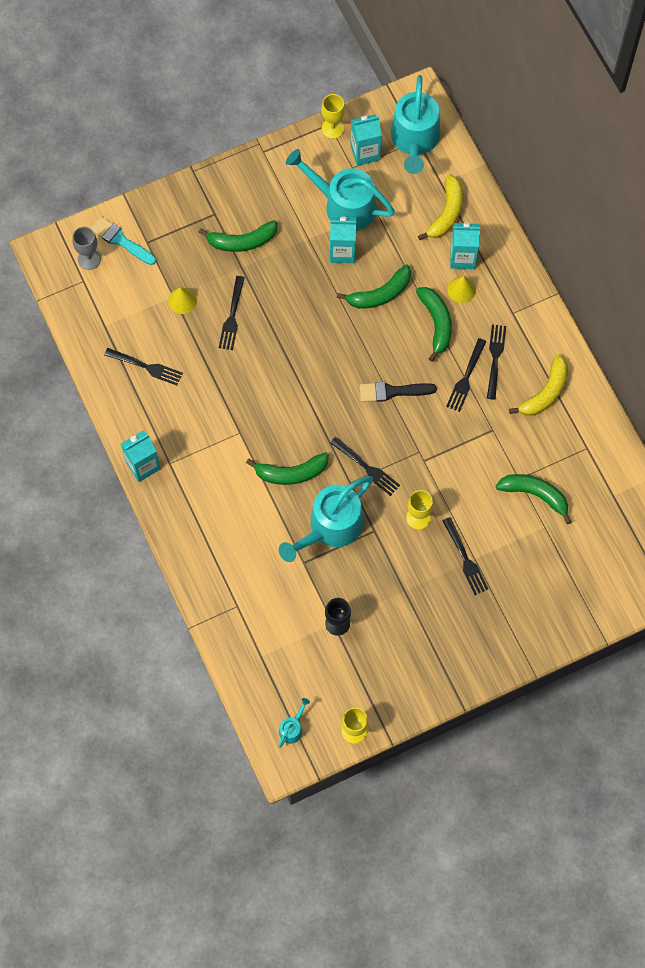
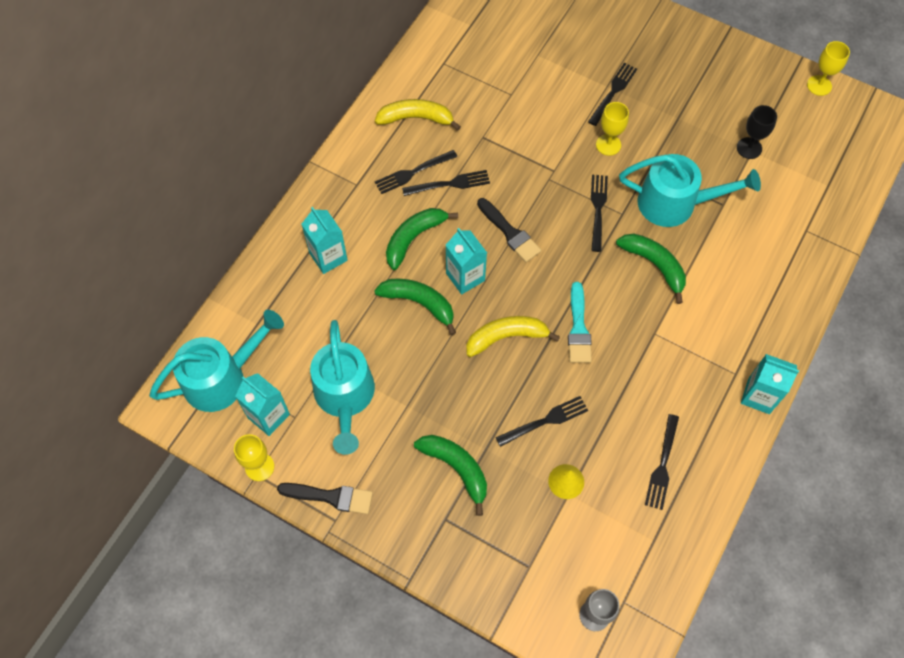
camera: 125 degrees left, 5 degrees down
turquoise brush [91,216,156,265] -> turquoise brush moved to [568,282,592,363]
black fork [104,348,183,385] -> black fork turned 150 degrees counterclockwise [645,414,679,510]
turquoise watering can [278,698,310,748] -> none
turquoise carton [330,216,356,263] -> turquoise carton moved to [446,228,487,294]
yellow banana [418,174,463,240] -> yellow banana moved to [466,316,560,357]
yellow cone [447,276,476,303] -> none
green banana [496,474,571,524] -> none
none -> black brush [277,483,373,514]

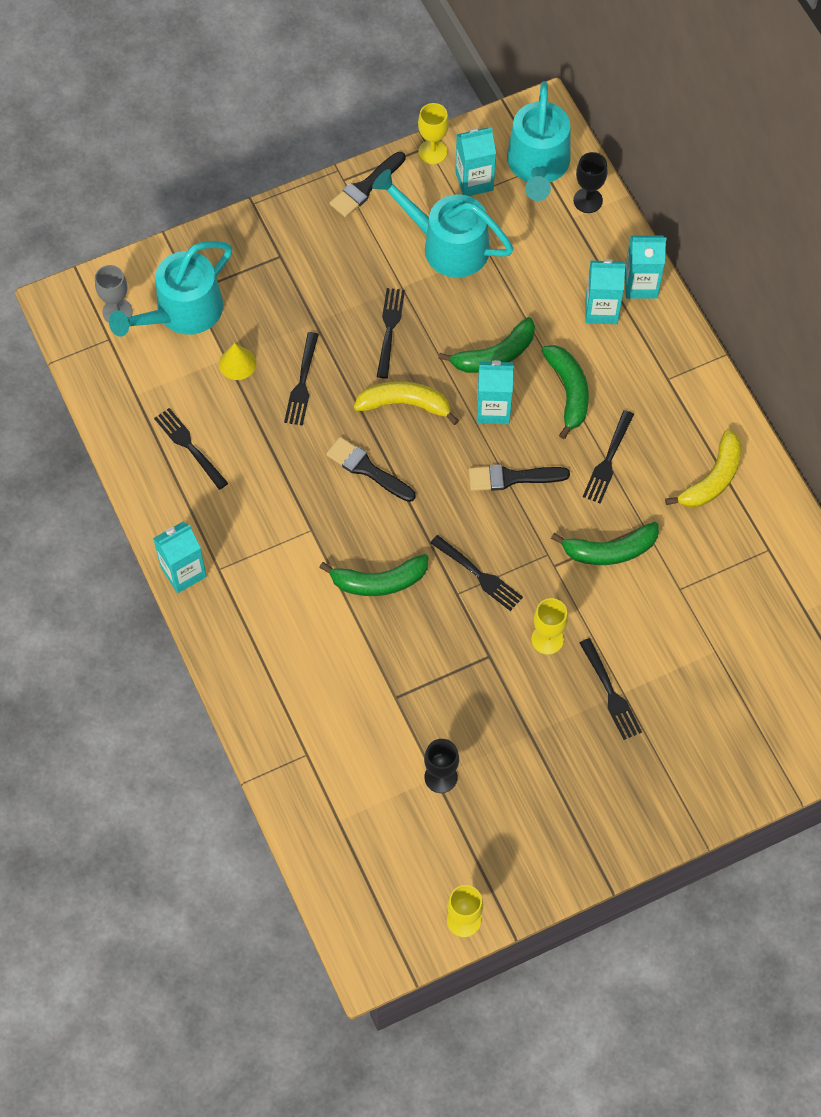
camera: 125 degrees right, 0 degrees up
black fork [375,150,457,194] -> black fork moved to [377,288,405,378]
green banana [414,435,487,516] -> green banana moved to [551,522,659,565]
yellow banana [466,316,560,357] -> yellow banana turned 105 degrees counterclockwise [354,381,459,425]
turquoise brush [568,282,592,363] -> black brush [326,437,415,502]
turquoise watering can [619,154,761,227] -> turquoise watering can moved to [109,241,232,337]
none -> black goblet [573,152,608,213]
none -> turquoise carton [625,236,666,299]

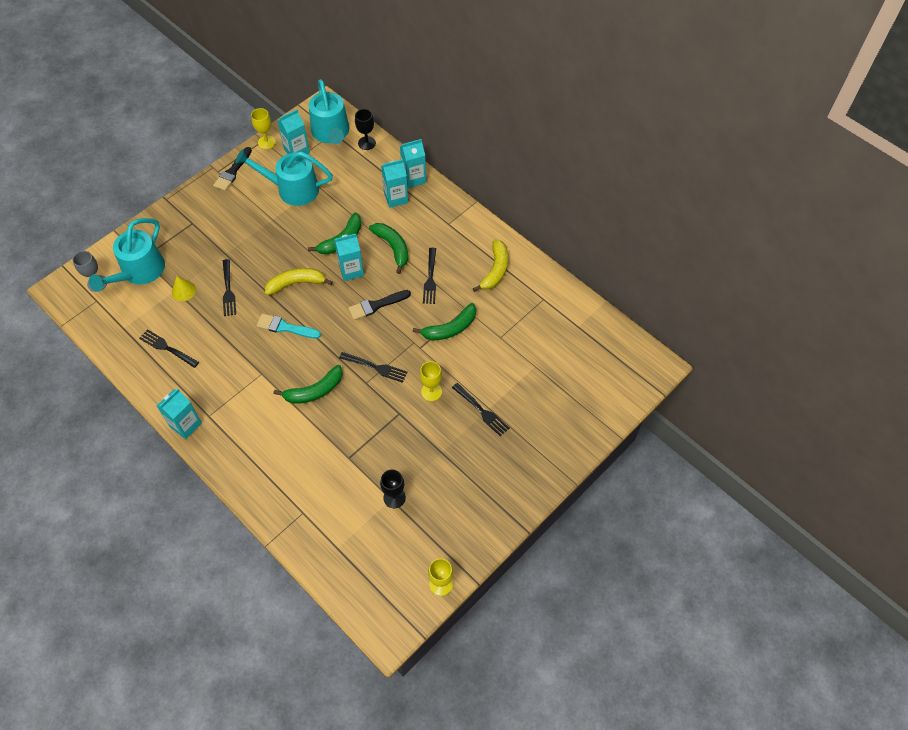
camera: 20 degrees left, 5 degrees down
black brush [326,437,415,502] -> turquoise brush [256,313,321,339]
black fork [377,288,405,378] -> none

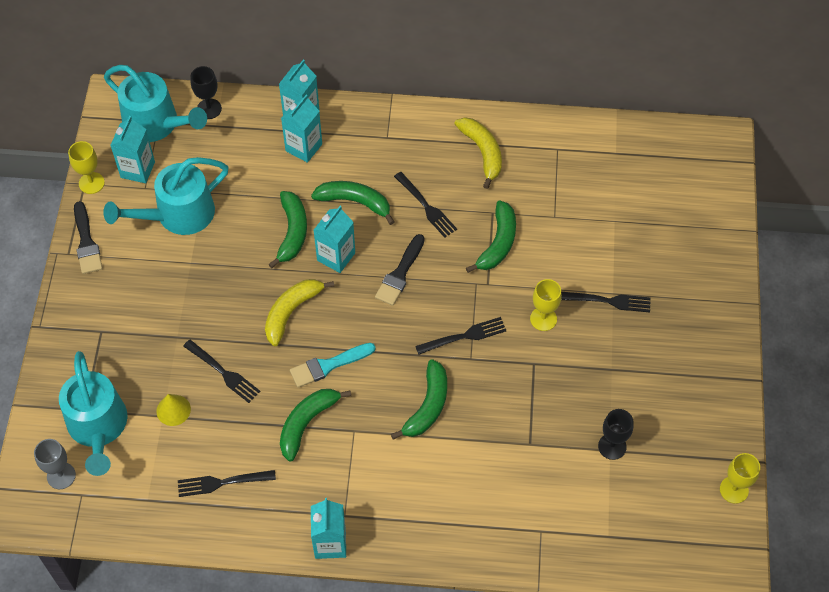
camera: 40 degrees left, 0 degrees up
none -> green banana [280,389,351,461]

